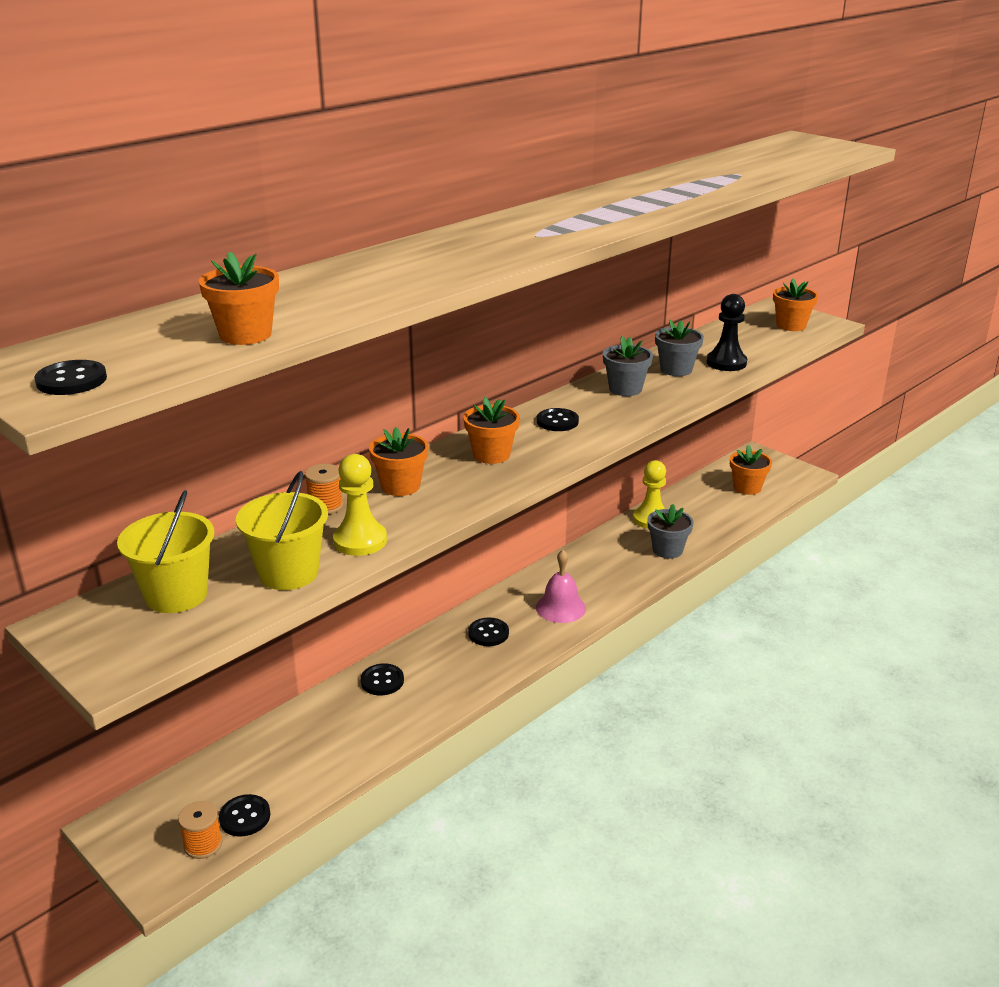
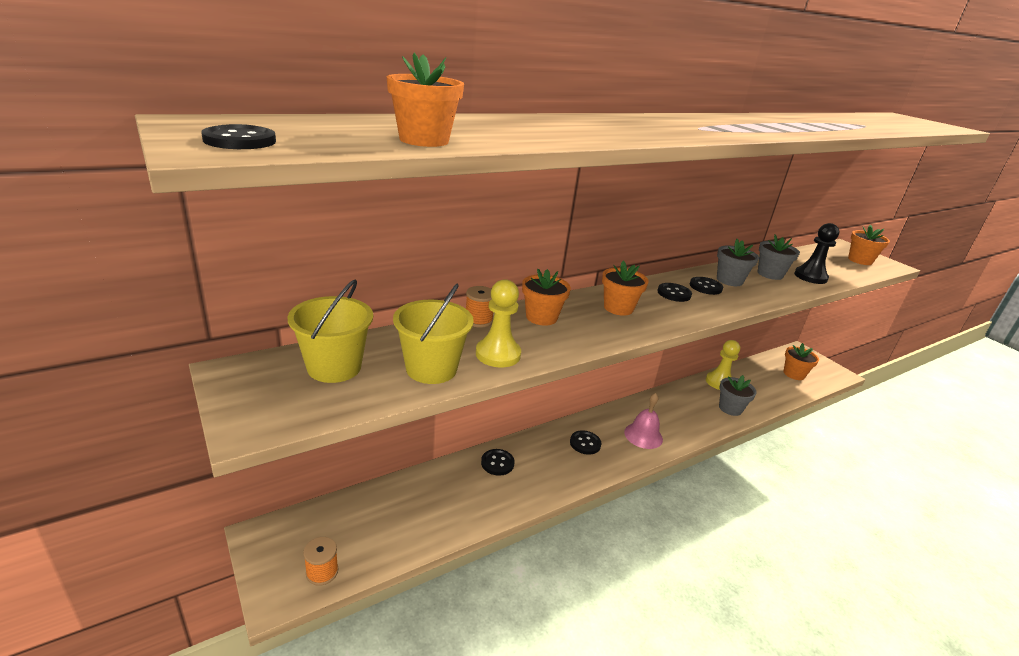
camera: 10 degrees right, 0 degrees up
black button [219,794,270,837] -> black button moved to [690,277,723,295]

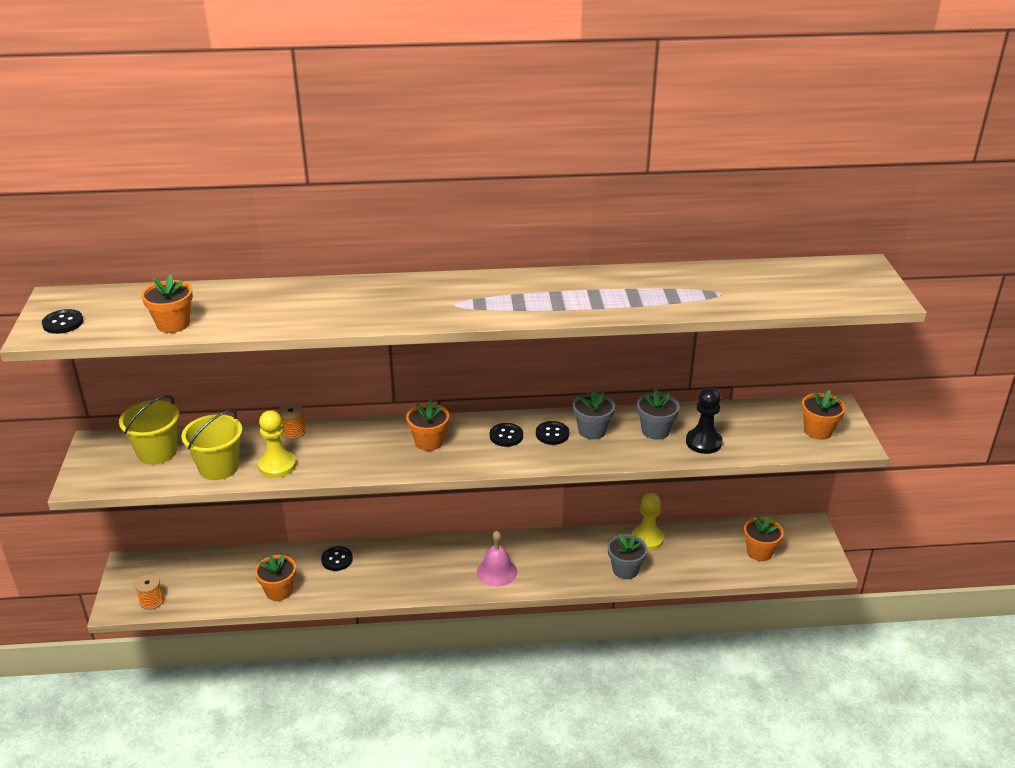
camera: 30 degrees right, 5 degrees up
orange flower pot [522,268,571,326] -> orange flower pot moved to [255,554,296,601]
black button [570,430,601,455] -> none

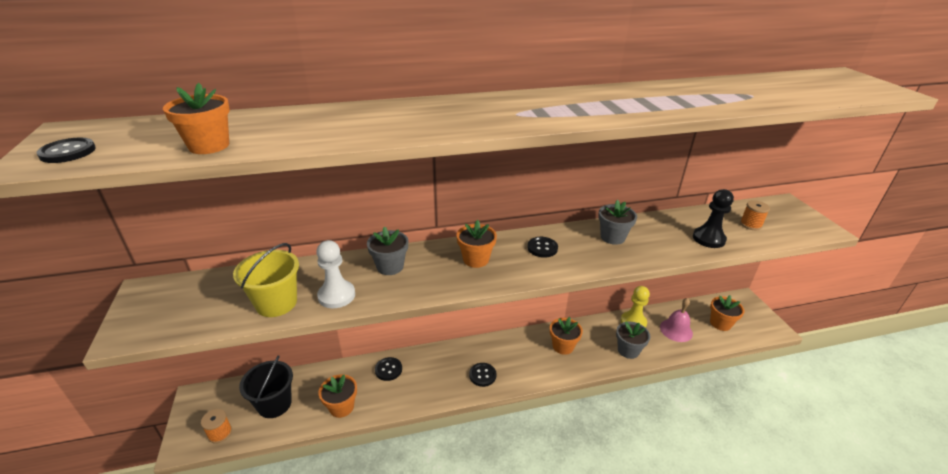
camera: 10 degrees left, 0 degrees up
yellow bucket [119,395,179,465] -> none
yellow pawn [258,410,296,478] -> white pawn [316,240,355,308]
orange spool [278,403,306,439] -> orange spool moved to [740,200,770,230]
pink bell [477,531,517,587] -> pink bell moved to [660,298,693,342]
black button [536,421,569,445] -> black button moved to [469,363,496,387]
grey flower pot [637,389,680,440] -> grey flower pot moved to [367,227,408,275]
orange flower pot [801,390,845,440] -> orange flower pot moved to [550,317,583,355]
none -> black bucket [239,355,293,418]

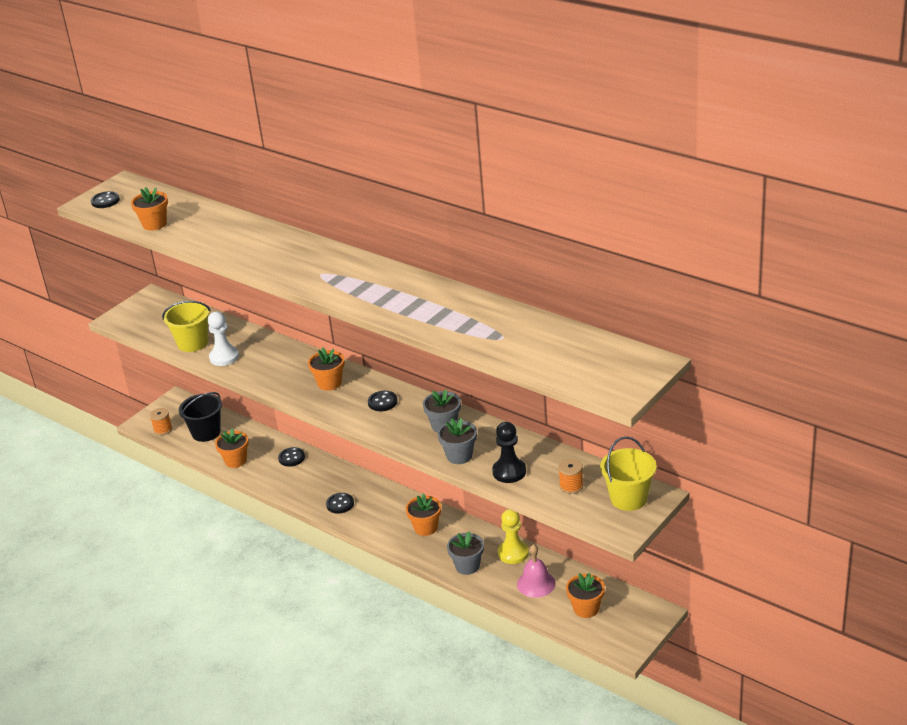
camera: 55 degrees right, 0 degrees up
grey flower pot [367,227,408,275] -> grey flower pot moved to [437,418,477,464]
none -> yellow bucket [600,436,657,511]

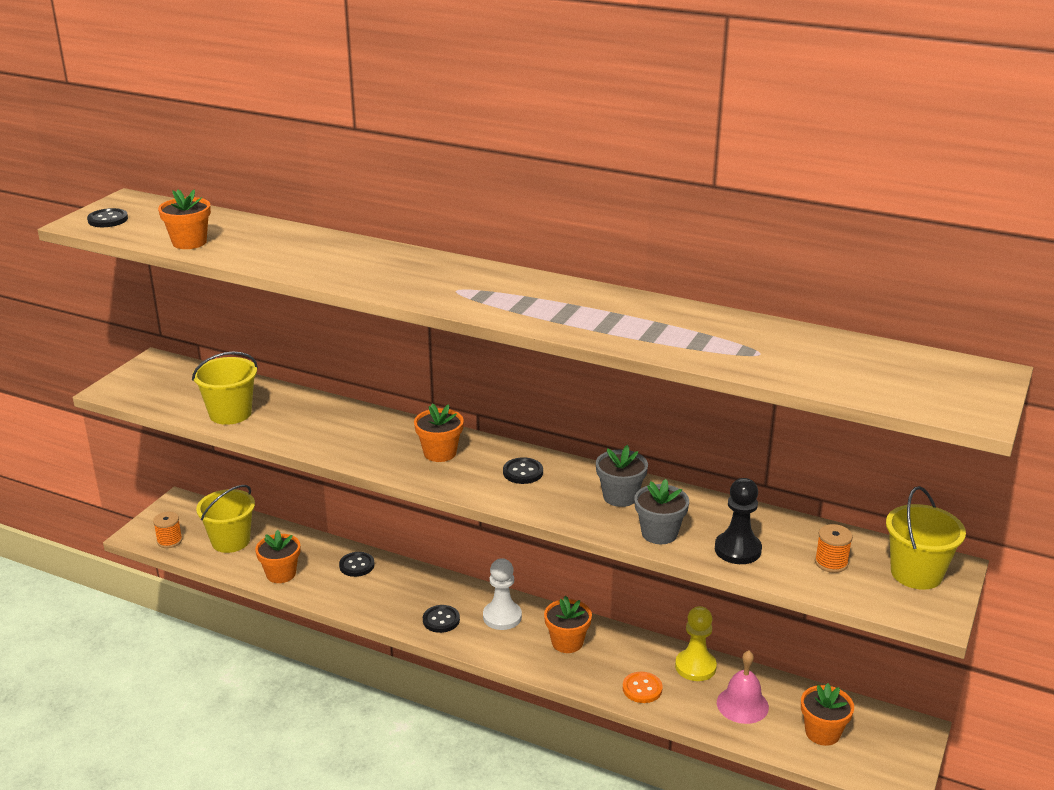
camera: 15 degrees left, 5 degrees down
black bucket [179,392,222,442] -> yellow bucket [196,485,255,553]
white pawn [208,311,239,366] -> white pawn moved to [483,558,522,630]
grey flower pot [447,531,484,575] -> orange button [623,672,663,703]

